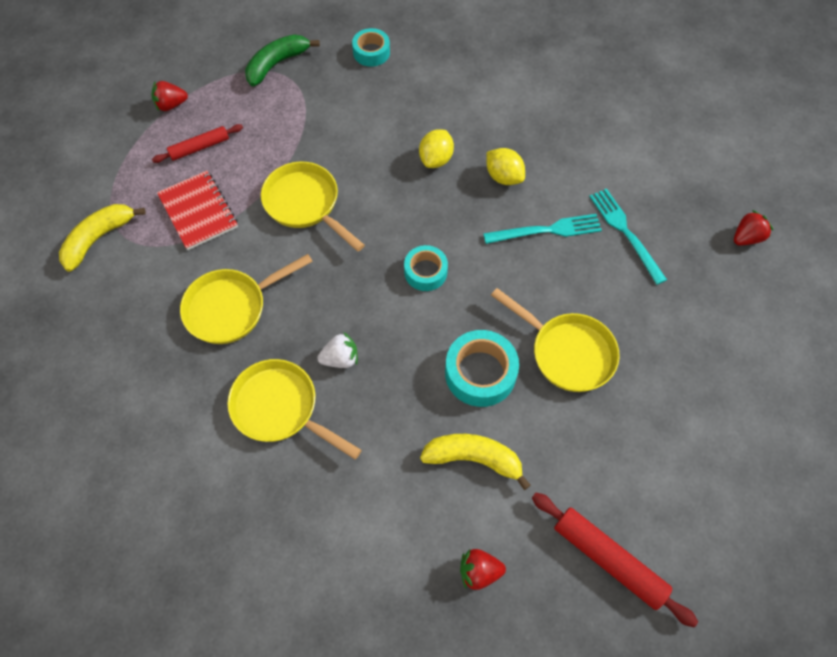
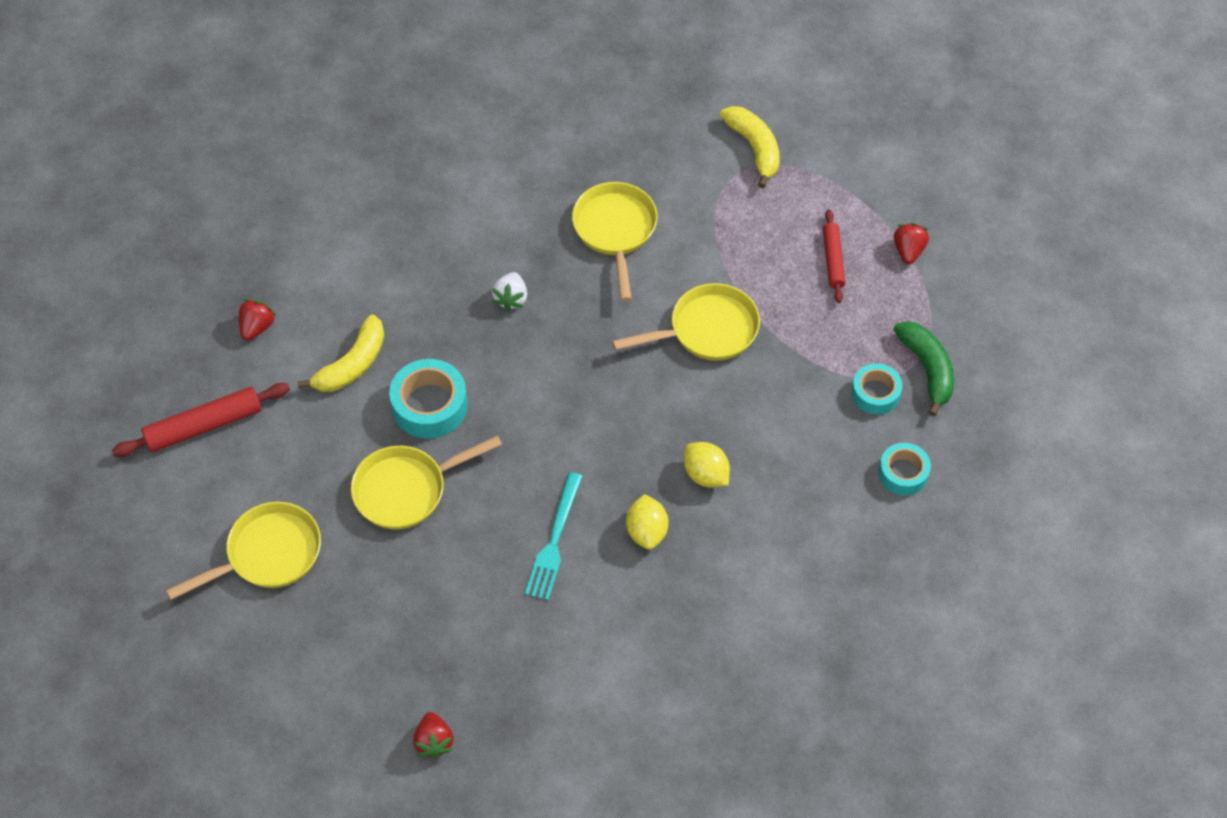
camera: 115 degrees right, 5 degrees down
red notebook [157,171,238,250] -> none
yellow pan [227,359,362,459] -> yellow pan moved to [166,502,321,600]
turquoise tape [404,245,448,291] -> turquoise tape moved to [852,363,902,415]
yellow lemon [487,148,525,185] -> yellow lemon turned 75 degrees counterclockwise [626,494,669,550]
turquoise fork [589,188,667,285] -> none

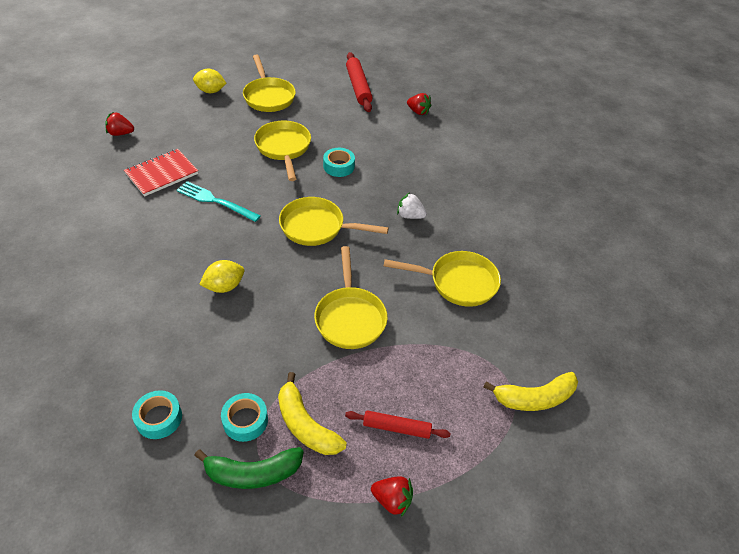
camera: 100 degrees right, 10 degrees down
yellow banana [297,314,384,392] -> yellow banana moved to [278,372,347,455]
turquoise tape [389,359,468,439] -> turquoise tape [323,148,355,177], size x0.64
yellow lemon [626,494,669,550] -> yellow lemon moved to [193,69,226,93]
none -> red notebook [124,149,198,196]
none -> yellow pan [279,197,389,246]

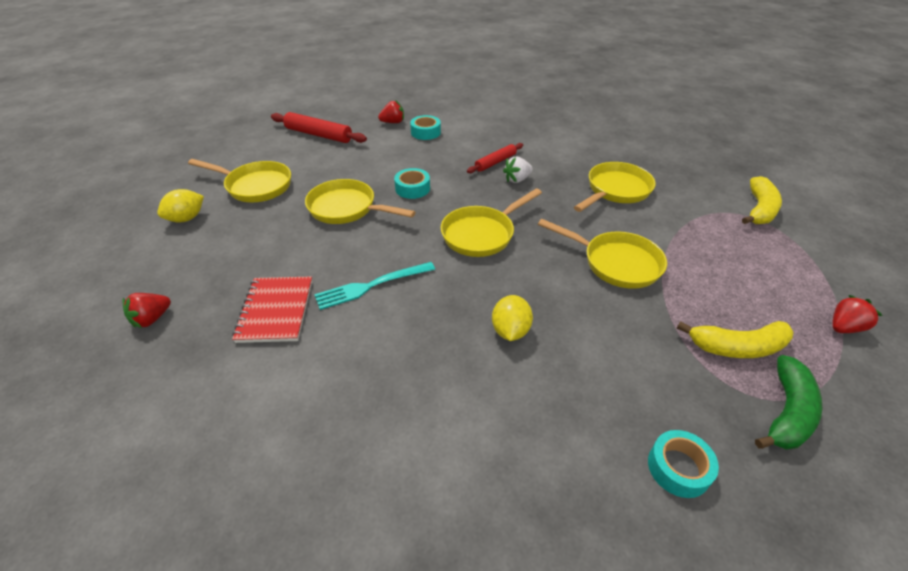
camera: 50 degrees left, 5 degrees down
turquoise tape [221,393,268,442] -> turquoise tape moved to [410,115,441,140]
red rolling pin [345,410,451,439] -> red rolling pin moved to [467,143,523,173]

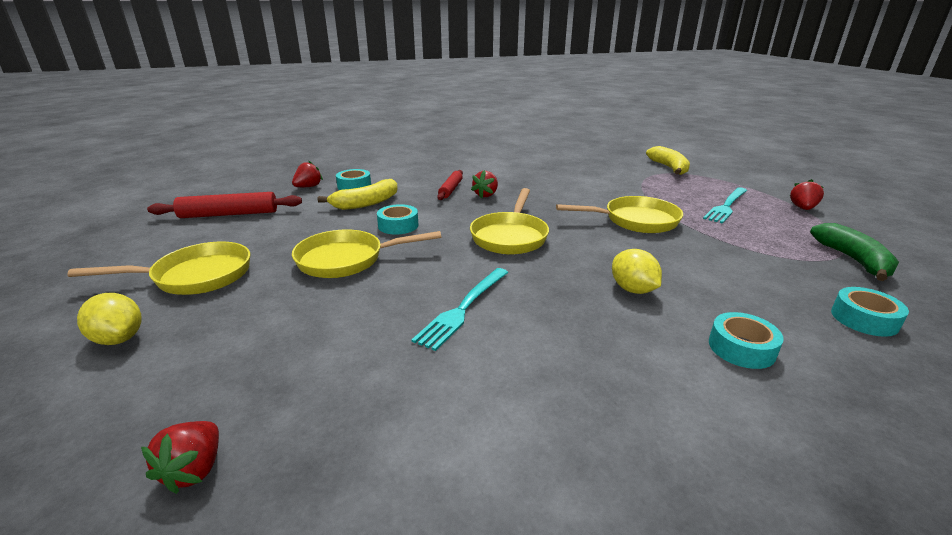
camera: 35 degrees left, 15 degrees down
yellow lemon [157,189,204,222] -> yellow lemon turned 60 degrees counterclockwise [77,293,141,345]
red notebook [232,277,312,343] -> none
white strawberry [503,157,533,183] -> red strawberry [471,170,498,198]
yellow pan [574,162,656,212] -> none
yellow banana [677,321,794,358] -> yellow banana moved to [318,179,398,210]
none -> turquoise fork [703,187,747,224]
none -> turquoise tape [709,312,784,369]

